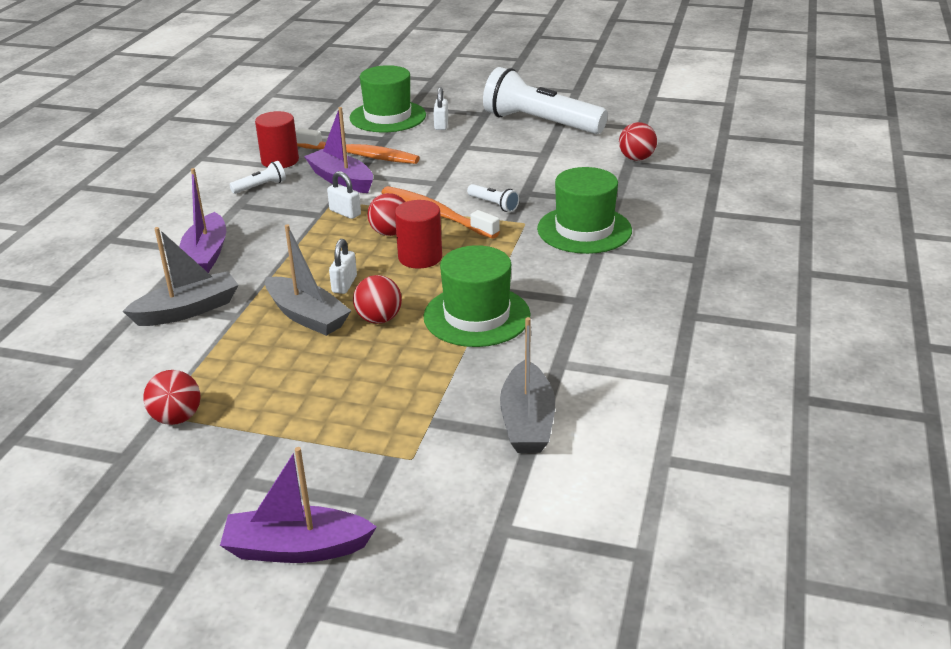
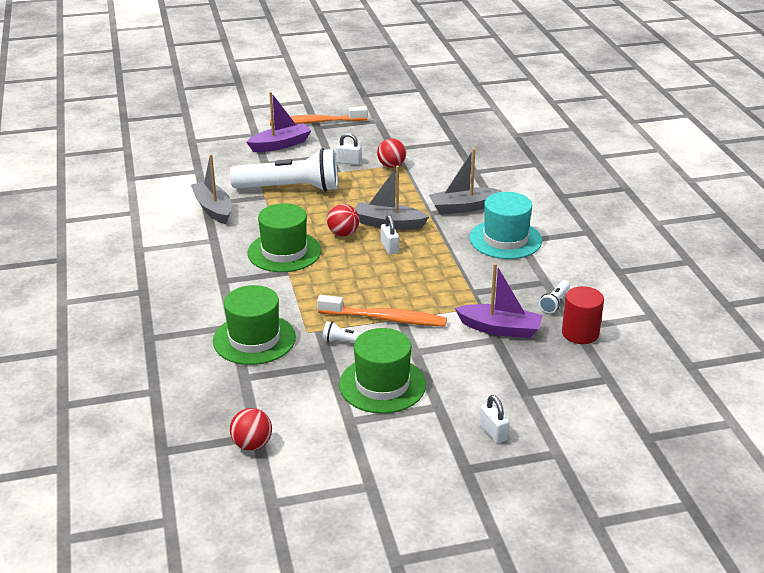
camera: 150 degrees right, 0 degrees up
grey boat [123,227,238,326] -> grey boat turned 45 degrees clockwise [429,148,502,214]
purple boat [180,168,226,273] -> turquoise hat [469,192,542,259]
orange toothbrush [296,128,420,164] -> orange toothbrush moved to [270,106,368,125]
white padlock [327,171,361,219] -> white padlock moved to [336,133,361,165]
green hat [350,65,426,132] -> green hat moved to [339,328,426,414]
red ball [367,193,406,236] -> none
red cylinder [395,200,442,269] -> none
white flashlight [483,67,608,134] -> white flashlight moved to [230,148,338,192]

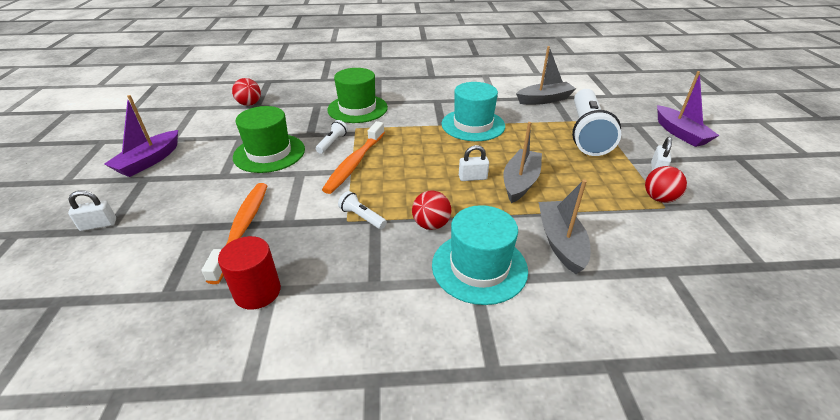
camera: 100 degrees right, 5 degrees up
green hat [247,203,321,272] -> turquoise hat [441,82,505,141]
orange toothbrush [270,106,368,125] -> orange toothbrush moved to [202,183,267,284]
red ball [327,204,360,237] -> red ball moved to [412,190,451,230]
purple boat [455,263,543,338] -> purple boat moved to [104,95,178,177]
white padlock [480,395,509,443] -> white padlock moved to [68,190,116,231]
white flashlight [539,280,570,313] -> white flashlight moved to [338,191,387,229]

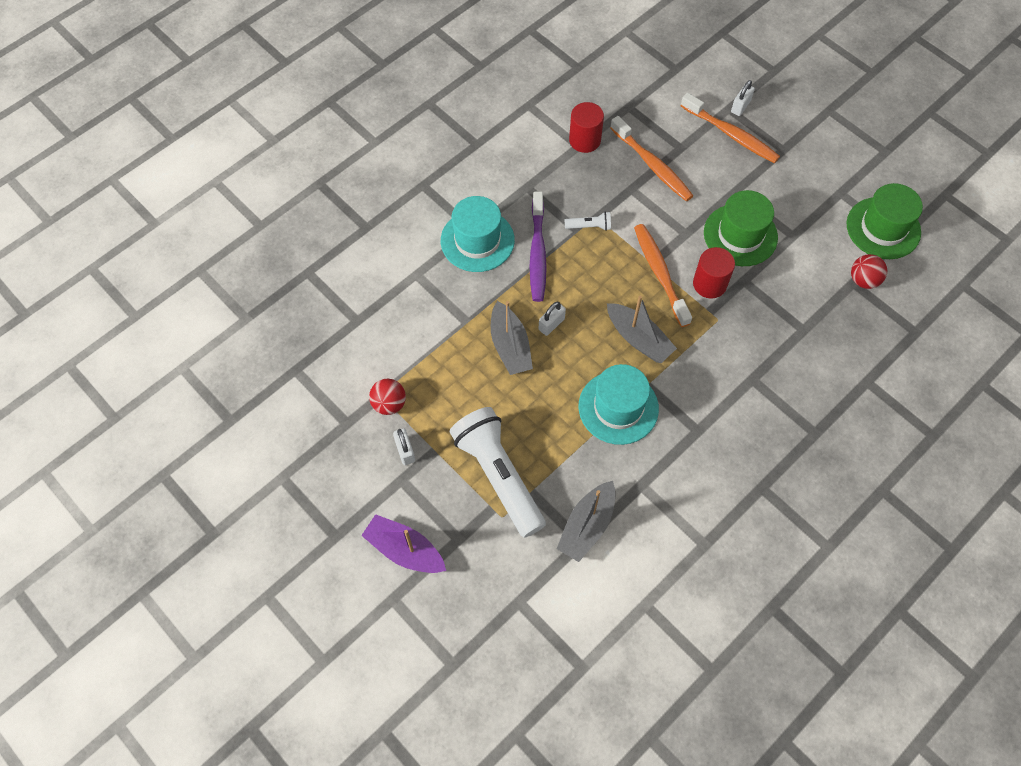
camera: 140 degrees right, 25 degrees up
purple boat [104,95,178,177] -> none
white flashlight [316,120,348,154] -> red cylinder [693,247,735,298]
green hat [327,68,388,123] -> green hat moved to [846,183,923,259]
red ball [412,190,451,230] -> purple toothbrush [530,191,547,302]
grey boat [539,179,590,274] -> grey boat moved to [607,296,677,363]
none -> orange toothbrush [681,93,780,163]

